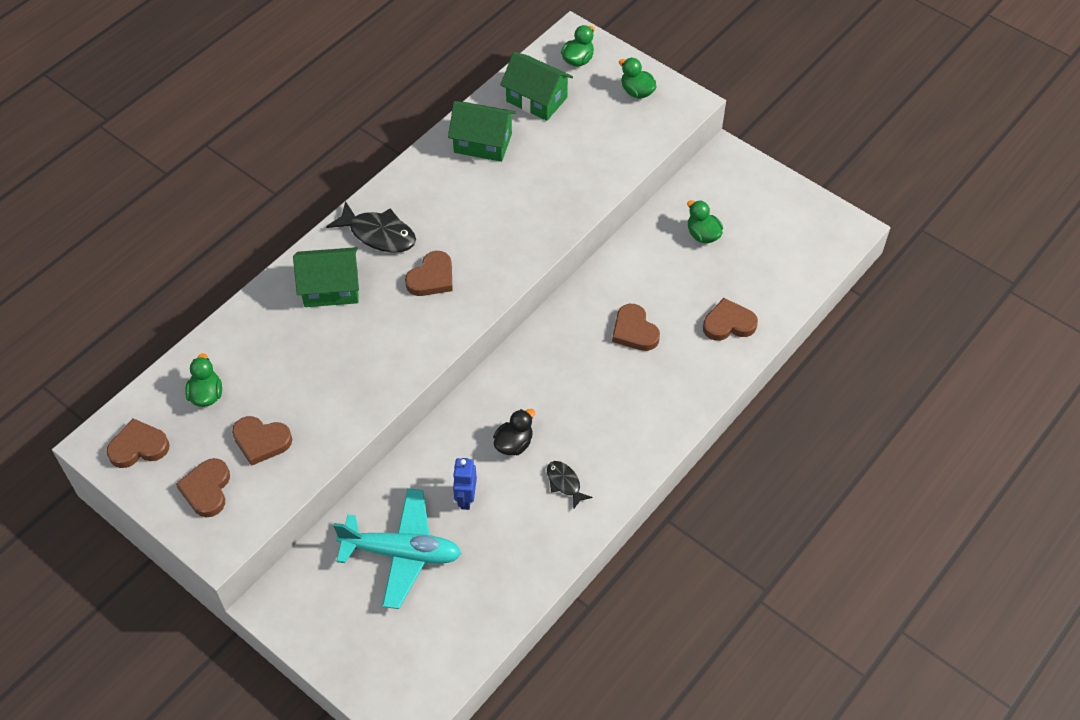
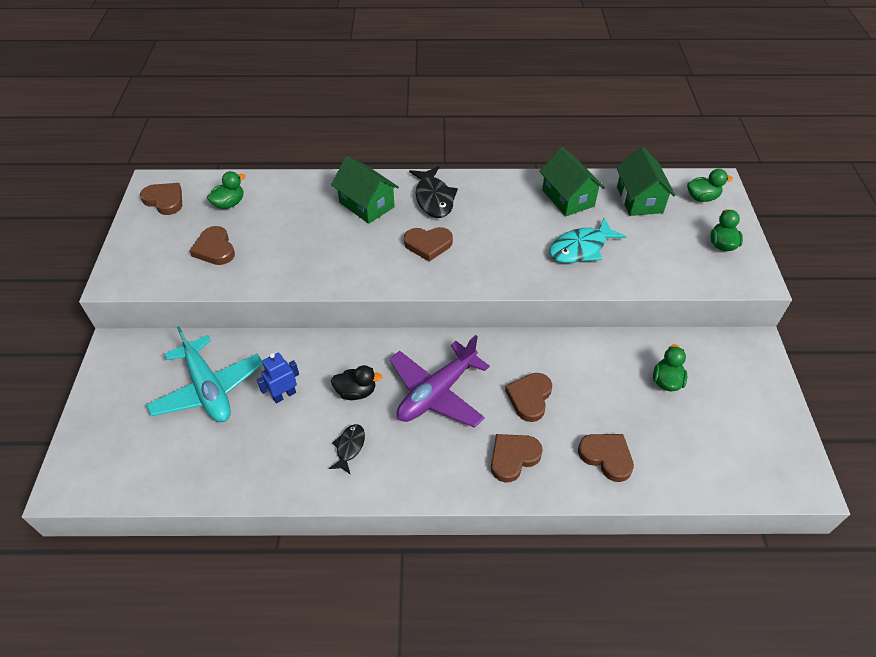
camera: 50 degrees right, 5 degrees down
brown heart [176,458,230,517] -> brown heart moved to [491,434,543,482]
none -> purple plane [390,335,490,428]
none -> turquoise fish [549,218,626,263]

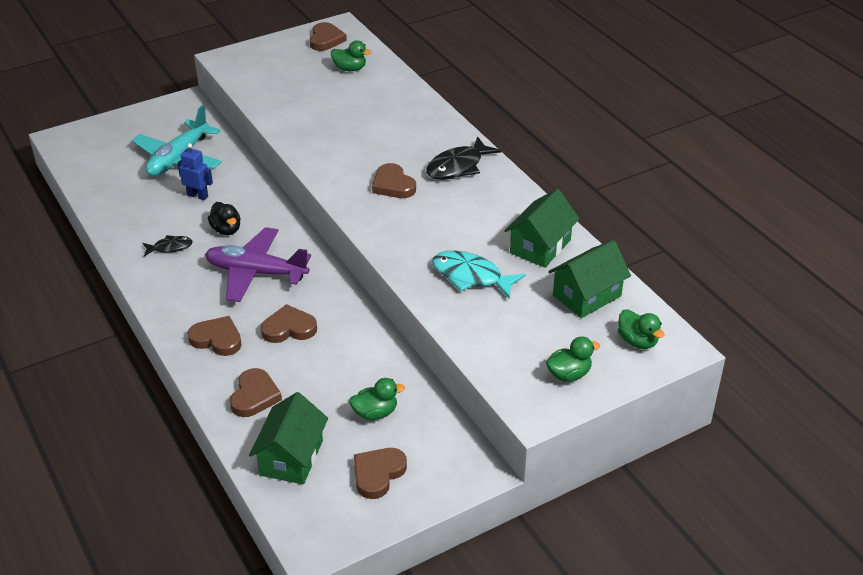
camera: 60 degrees right, 10 degrees down
brown heart [189,226,235,265] -> brown heart moved to [354,448,407,499]
green house [331,156,399,224] -> green house moved to [249,392,328,485]

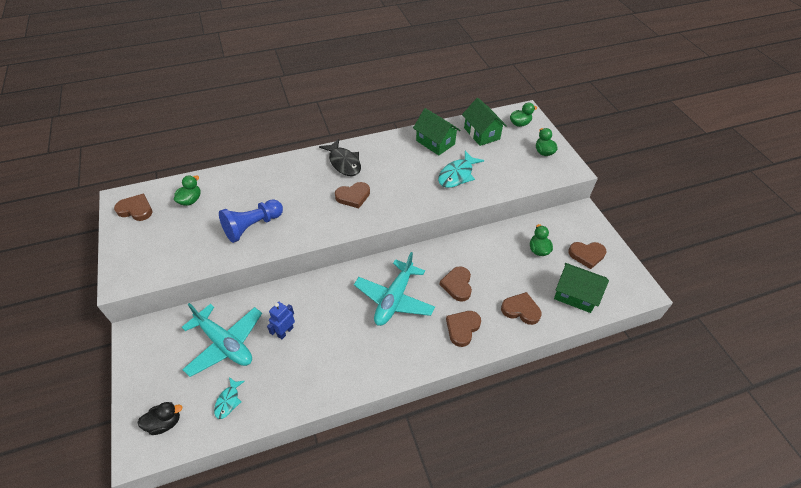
camera: 80 degrees left, 10 degrees up
black fish [143,235,193,256] -> none
purple plane [205,227,311,302] -> turquoise plane [354,252,435,326]
black duck [208,202,241,235] -> black duck moved to [137,402,183,435]
brown heart [354,448,407,499] -> brown heart turned 45 degrees counterclockwise [568,242,606,269]
none -> turquoise fish [214,377,245,419]
none -> blue pawn [219,199,283,243]

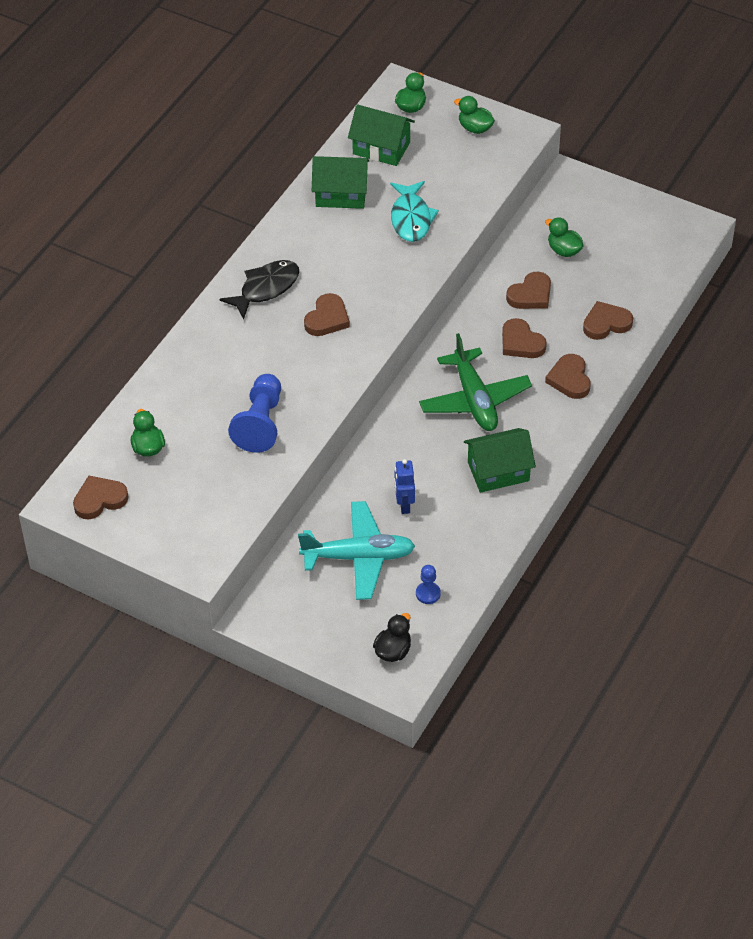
camera: 40 degrees left, 0 degrees up
turquoise fish [214,377,245,419] -> blue pawn [416,565,441,604]
black fish [319,139,361,176] -> black fish turned 60 degrees counterclockwise [219,260,299,319]
turquoise plane [354,252,435,326] -> green plane [419,333,532,431]
green house [554,263,609,313] -> green house moved to [464,428,536,493]
brown heart [568,242,606,269] -> brown heart moved to [506,272,551,309]

